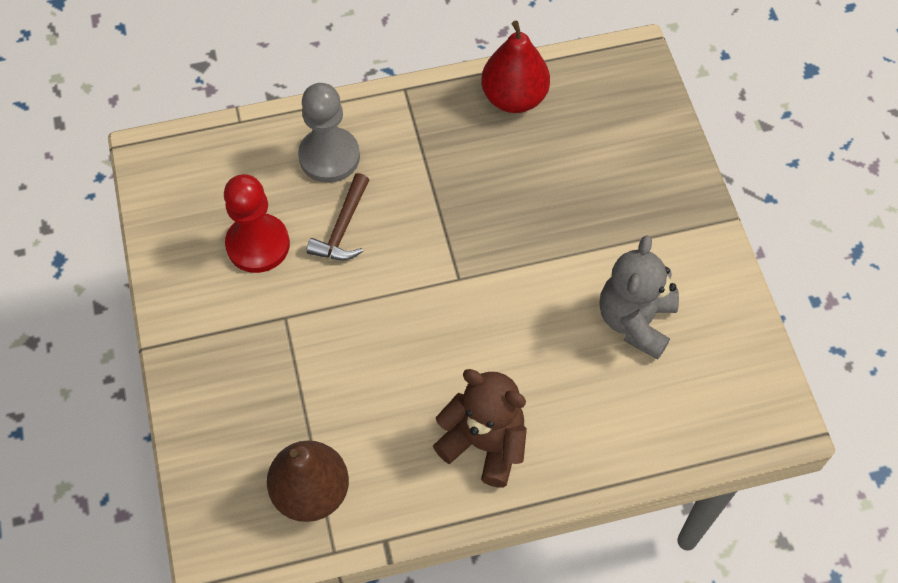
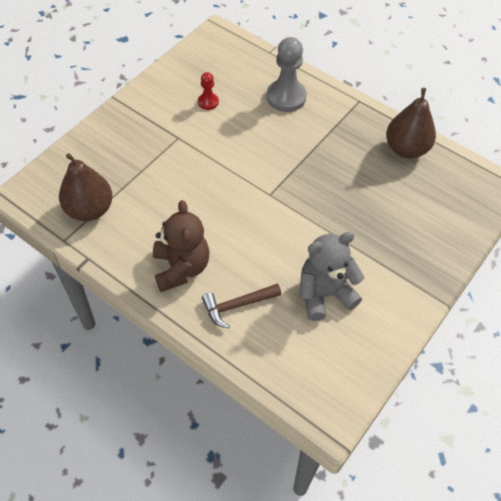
camera: 50 degrees right, 5 degrees down
red pawn [224,174,290,273] -> red pawn [198,72,219,110], size x0.52
brown hammer [307,173,369,260] -> brown hammer moved to [202,283,281,329]
red pear [481,21,550,113] -> brown pear [386,88,436,158]

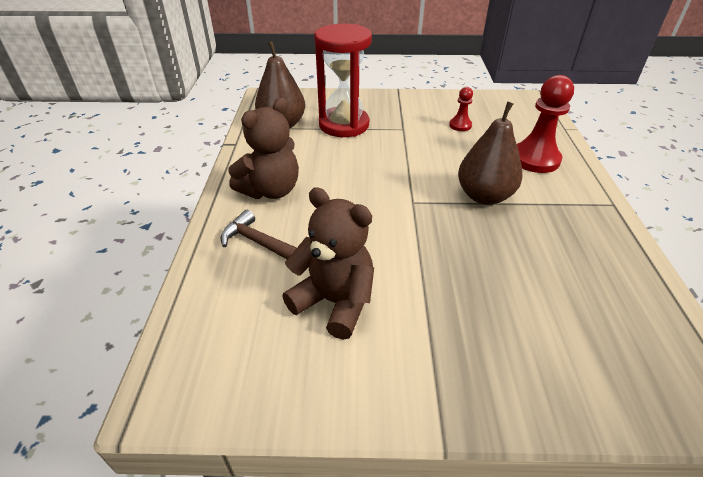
camera: 55 degrees right, 15 degrees down
grey pawn [267,37,307,112] -> red pawn [517,75,574,173]
grey teddy bear [300,232,364,321] -> brown teddy bear [282,187,374,340]
brown pear [386,88,436,158] -> brown pear moved to [458,101,523,205]
none -> red hourglass [314,24,372,137]

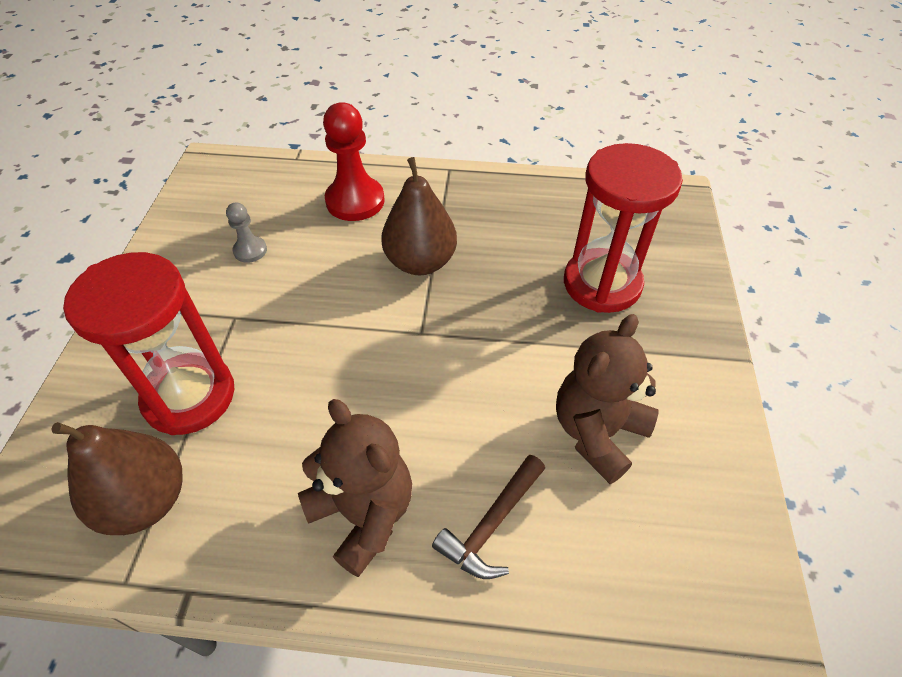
camera: 85 degrees left, 10 degrees up
red pawn [449,87,473,131] -> grey pawn [226,202,267,263]
none -> red hourglass [564,143,683,313]

